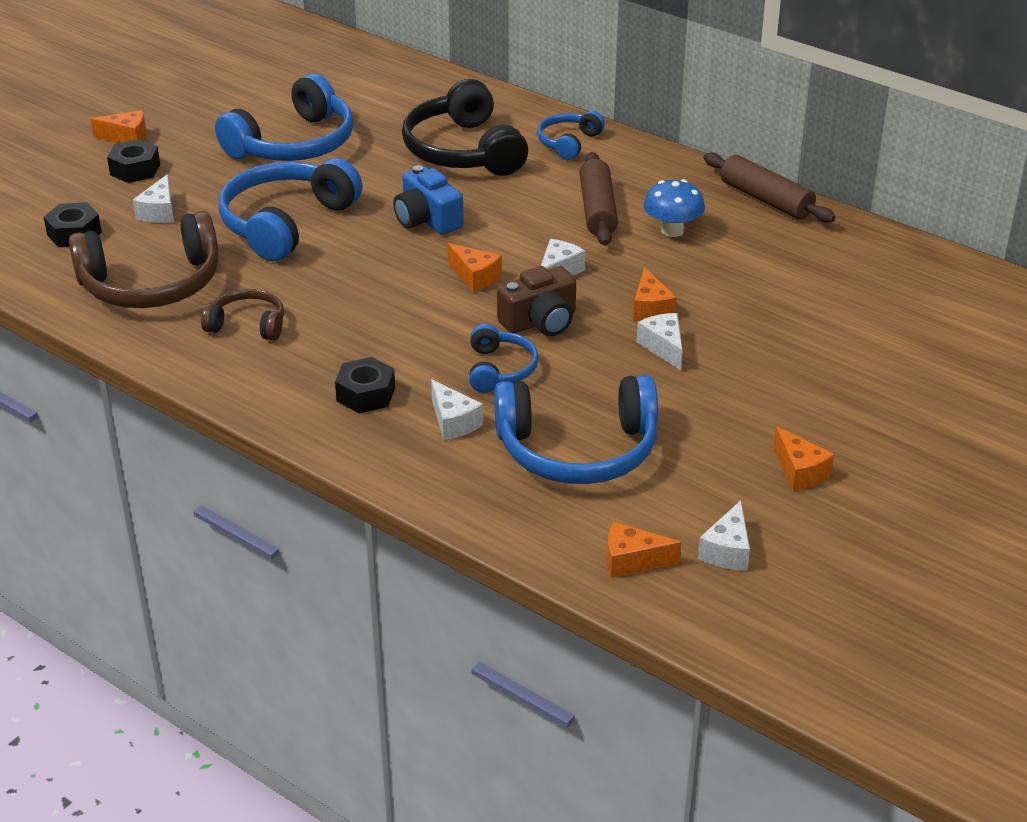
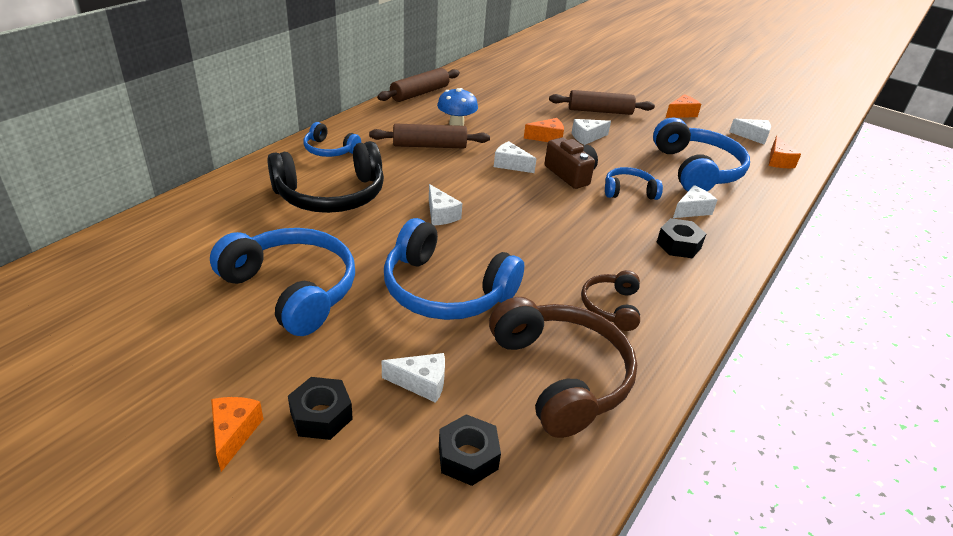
camera: 95 degrees left, 0 degrees up
blue camera [393,165,464,235] -> white cheese [429,184,462,225]
orange cheese [447,243,502,292] -> none
none -> brown rolling pin [549,90,655,115]

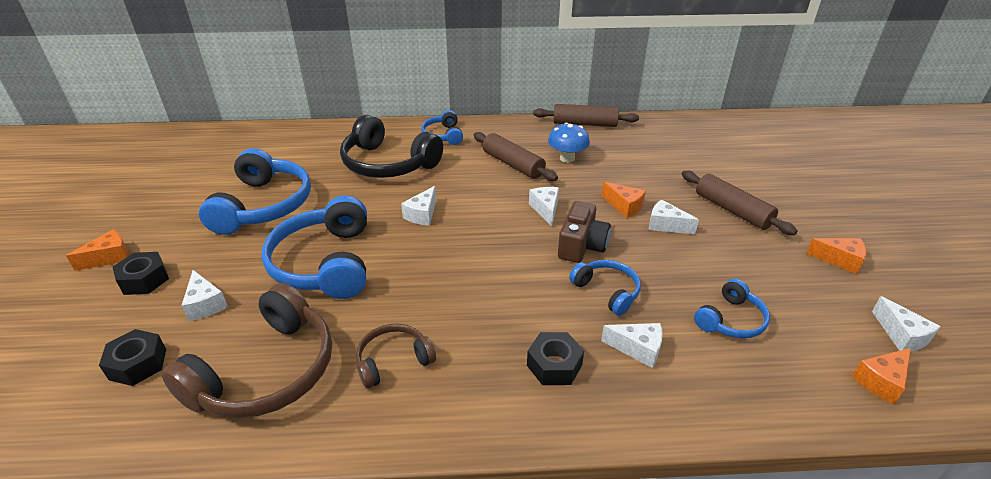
camera: 55 degrees right, 0 degrees up
blue headphones [653,118,750,192] -> blue headphones [694,279,770,339], size x0.53

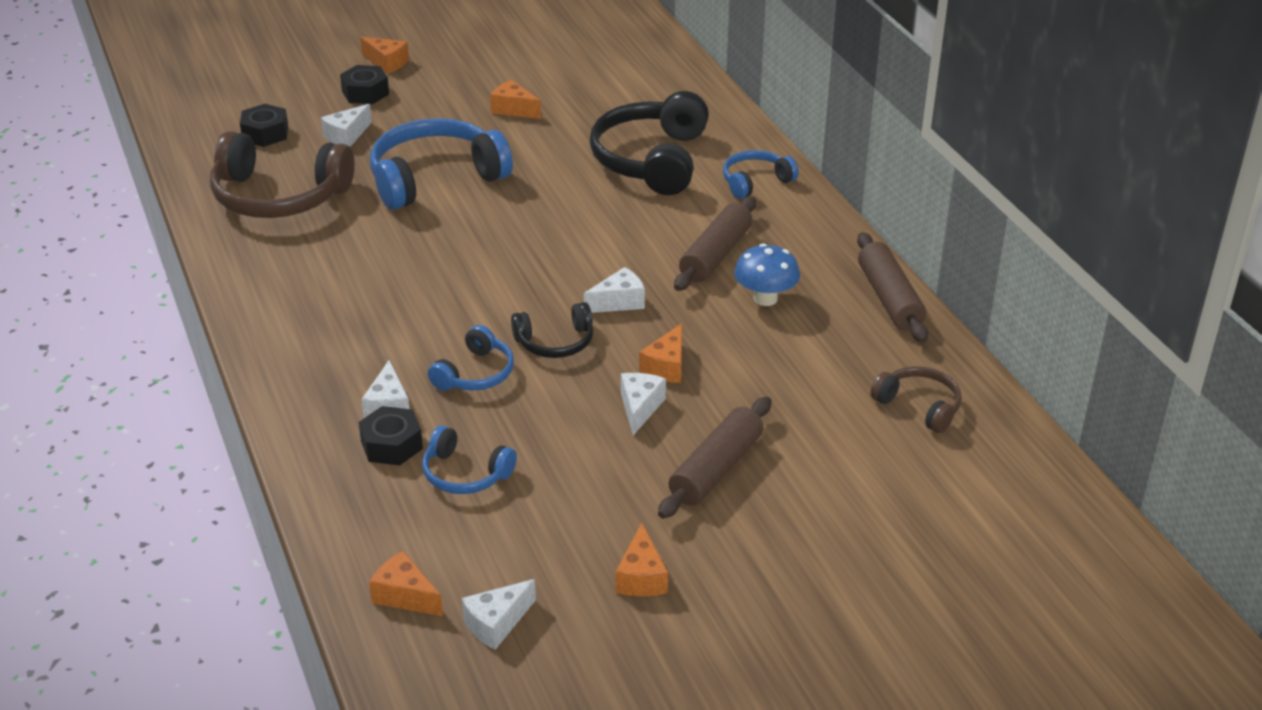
camera: 70 degrees right, 0 degrees up
blue headphones [199,148,311,235] -> orange cheese [490,80,541,119]
brown headphones [356,323,436,389] -> brown headphones moved to [871,366,962,433]
white cheese [401,186,436,226] -> none
black nut [527,332,584,385] -> black nut moved to [359,406,423,465]
brown camera [558,201,611,263] -> black headphones [511,302,593,358]

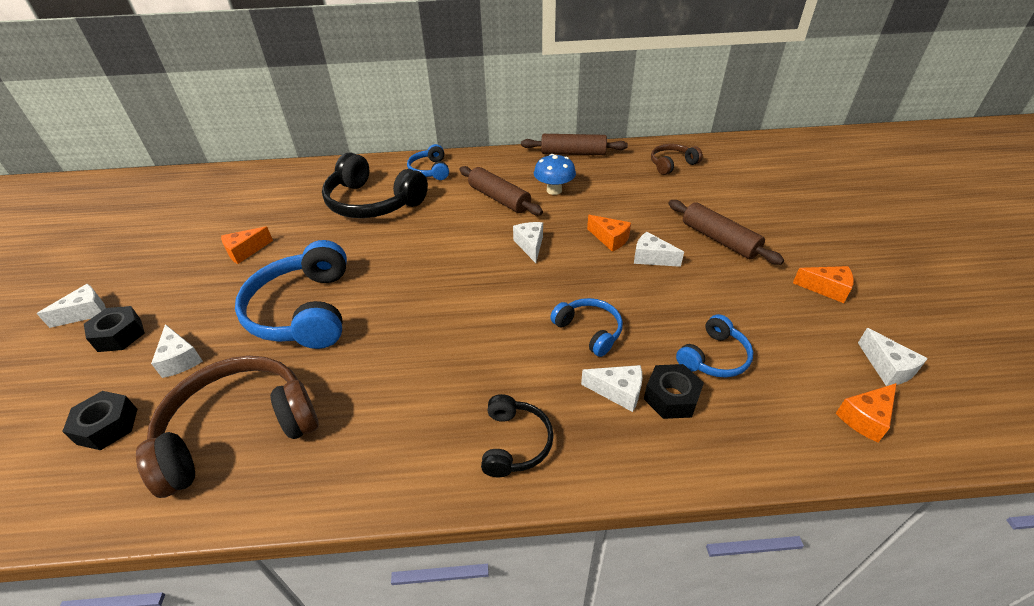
camera: 70 degrees left, 5 degrees up
brown headphones [210,131,355,218] -> brown headphones turned 150 degrees counterclockwise [136,356,319,498]
orange cheese [360,37,409,74] -> white cheese [37,284,106,328]
black headphones [511,302,593,358] -> black headphones moved to [481,394,554,477]

